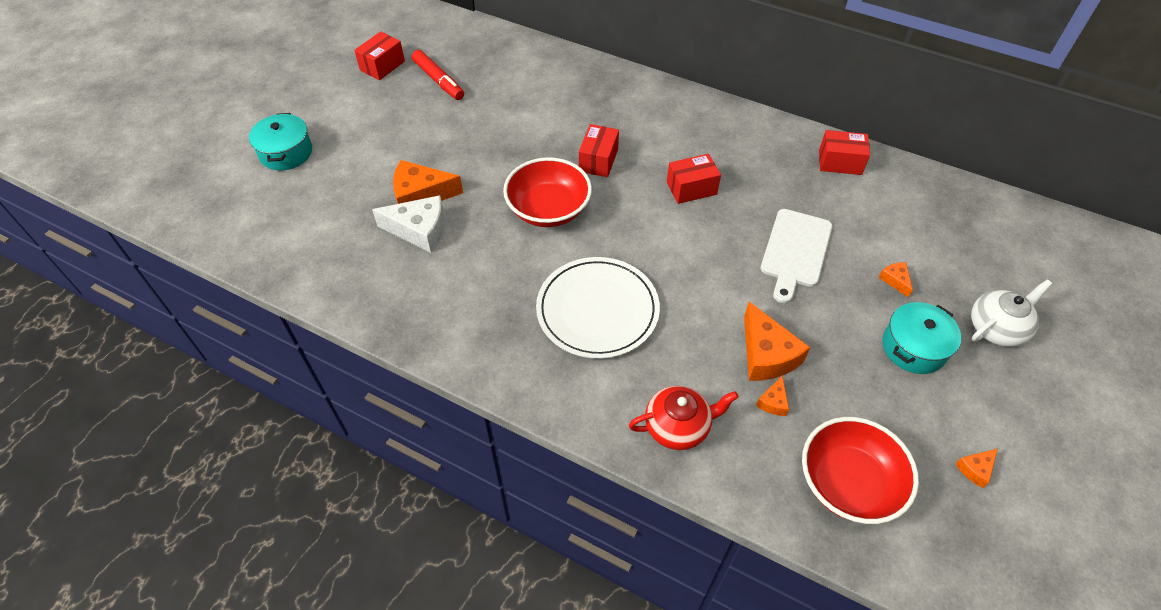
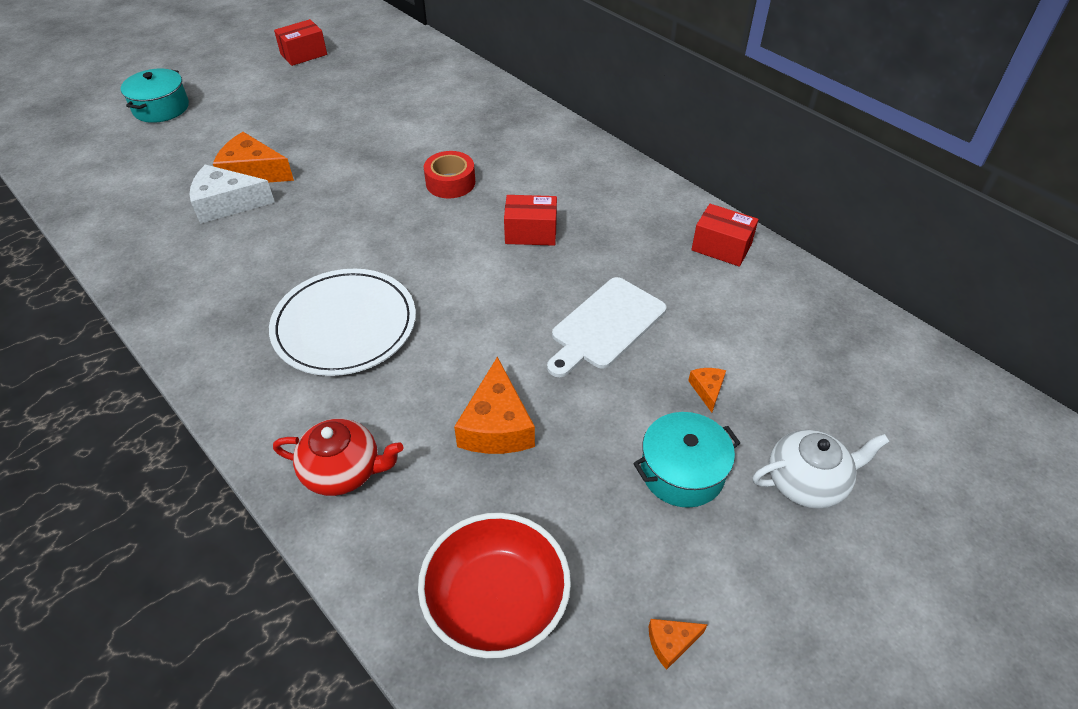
camera: 20 degrees right, 5 degrees down
white cheese [372,195,445,253] -> white cheese turned 150 degrees clockwise [189,165,275,224]
red marker [412,50,464,100] -> none
red bowl [503,157,592,227] -> none
red box [579,124,619,177] -> red tape [424,151,475,198]
orange cheese [756,376,789,416] -> none

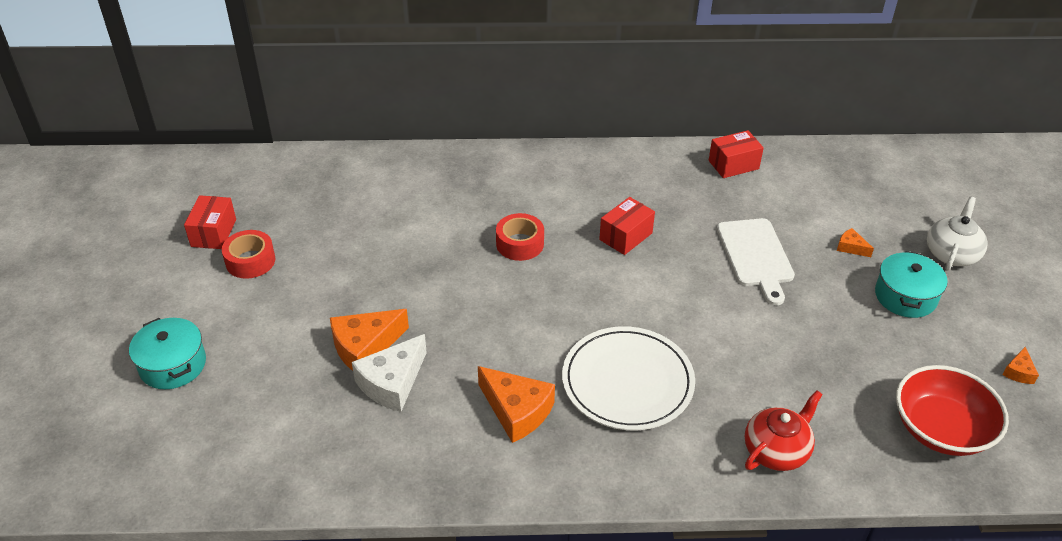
camera: 50 degrees left, 5 degrees down
orange cheese [454,357,535,454] -> orange cheese moved to [478,366,555,443]
none -> red tape [222,230,275,279]

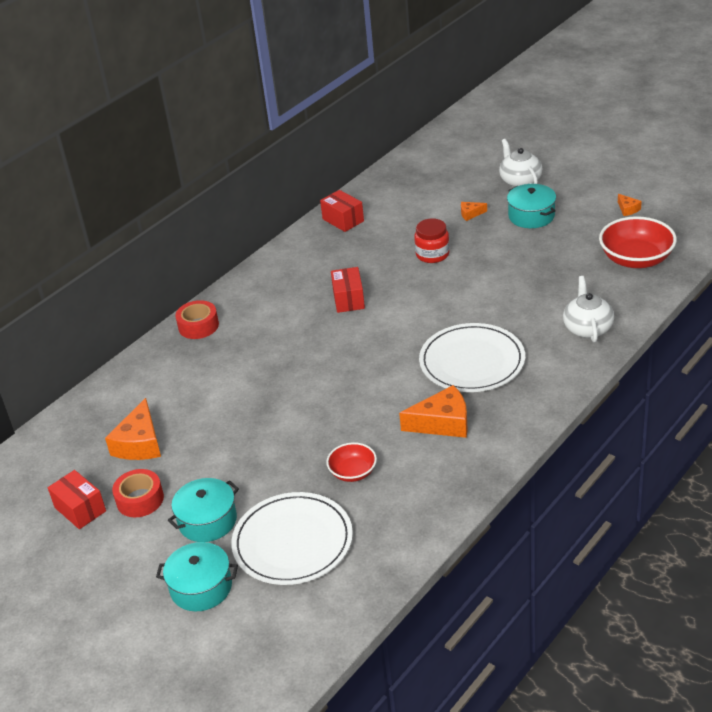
camera: 45 degrees left, 5 degrees down
orange cheese [330,309,409,371] -> orange cheese moved to [105,398,161,460]
white cheese [352,334,427,412] -> red bowl [326,442,377,482]
red tape [496,213,544,261] -> red tape moved to [175,300,219,339]
red box [709,130,764,178] -> red box turned 60 degrees counterclockwise [320,190,364,232]
white cutting board [717,218,795,305] -> red jar [414,218,450,263]
red teapot [745,390,823,471] -> white teapot [563,276,614,343]
none -> turquoise pot [168,478,239,542]
none -> white plate [231,492,353,585]

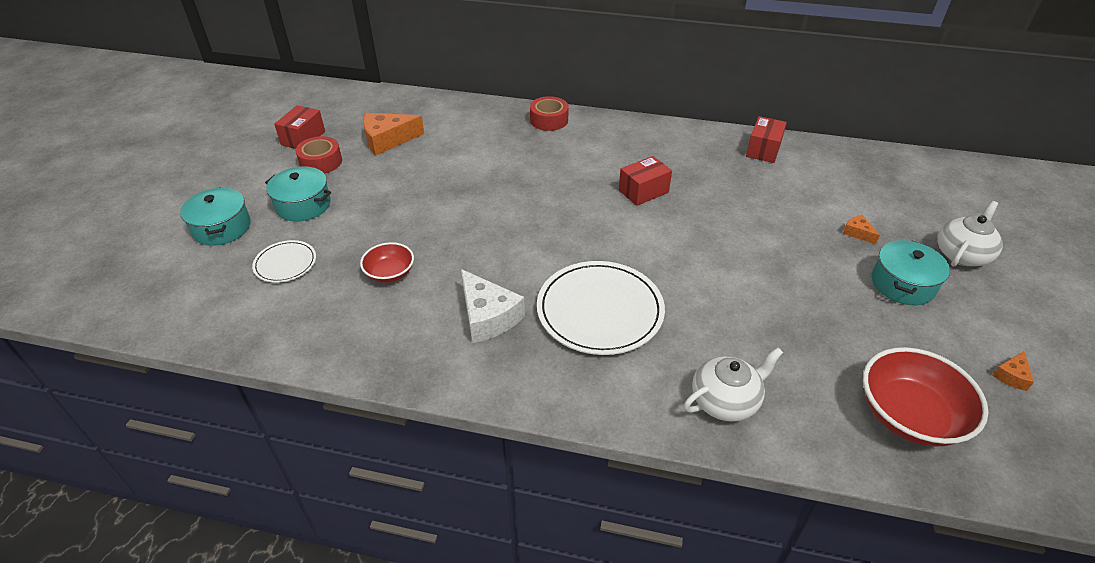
camera: 60 degrees right, 5 degrees up
white plate [231,492,353,585] -> white plate [252,240,316,283], size x0.52
orange cheese [399,385,468,438] -> white cheese [461,269,525,343]
red jar [414,218,450,263] -> none

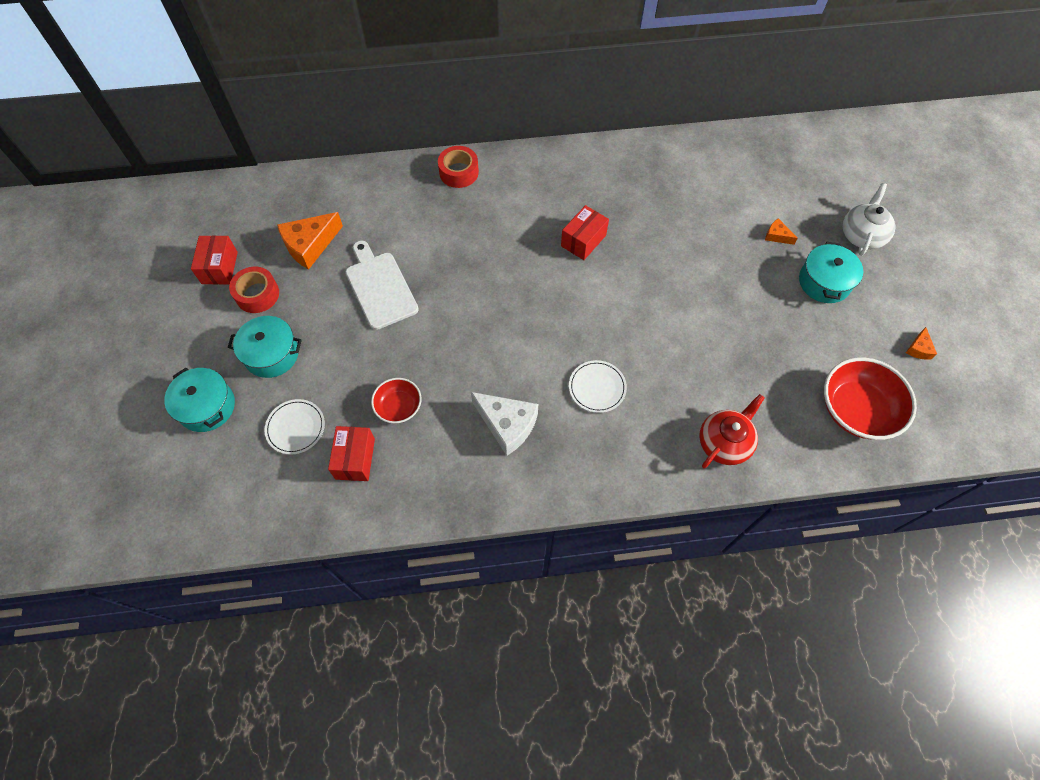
camera: 20 degrees left, 20 degrees up
white plate [537,261,665,355] -> white plate [569,360,627,413], size x0.52
white teapot [684,348,783,422] -> red teapot [699,394,765,468]
red box [746,116,787,163] -> red box moved to [328,426,375,481]
none -> white cutting board [346,241,419,330]

